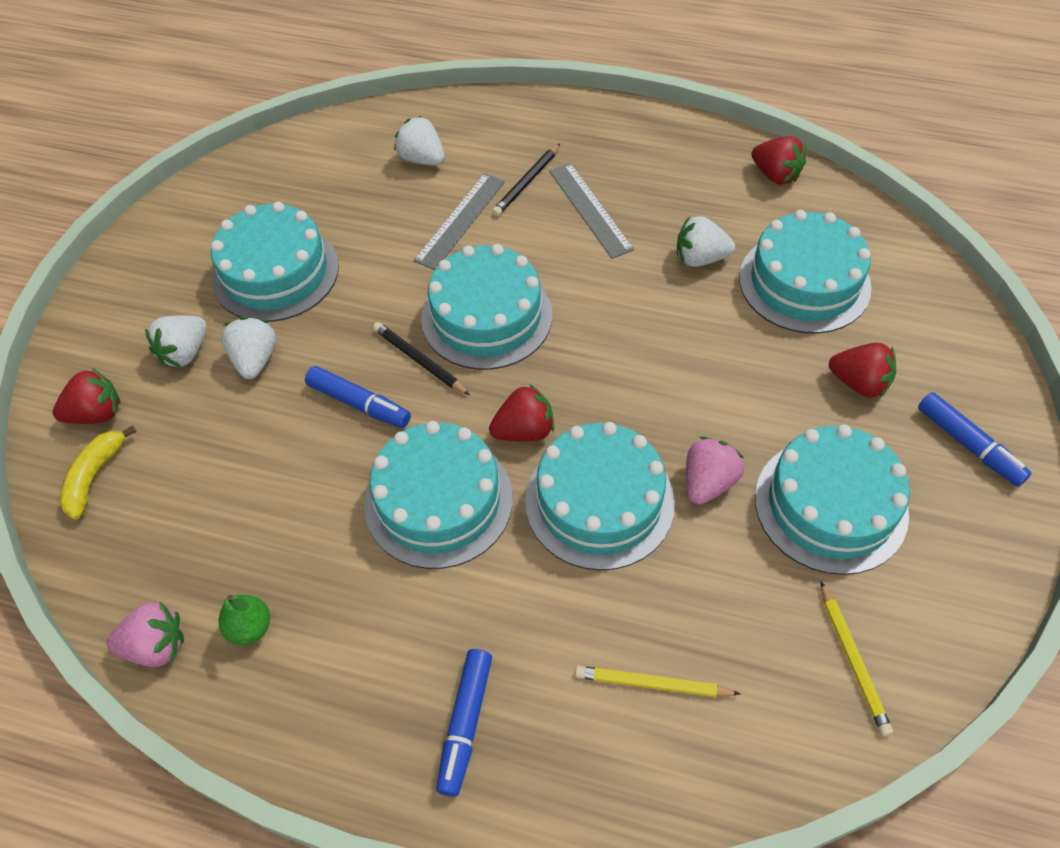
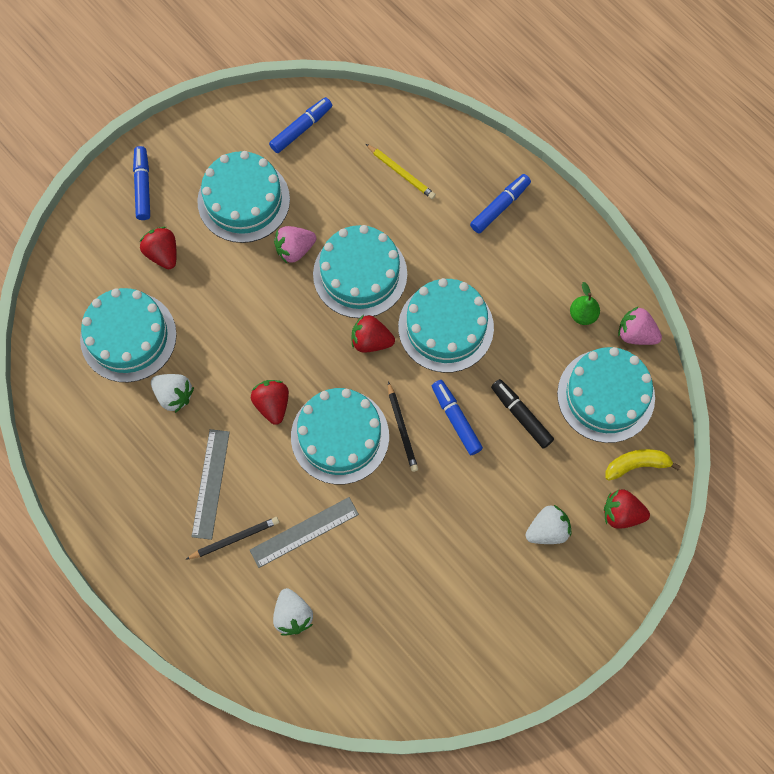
camera: 150 degrees left, 15 degrees up
yellow banana [59,426,137,519] -> yellow banana turned 150 degrees counterclockwise [605,449,681,481]
turquoise cake [211,202,339,322] -> turquoise cake moved to [557,347,655,443]
white strawberry [221,317,276,379] -> none
red strawberry [751,136,806,185] -> red strawberry moved to [251,380,289,425]
yellow pencil [820,581,893,736] -> blue marker [269,97,332,153]
none -> black marker [491,379,554,449]

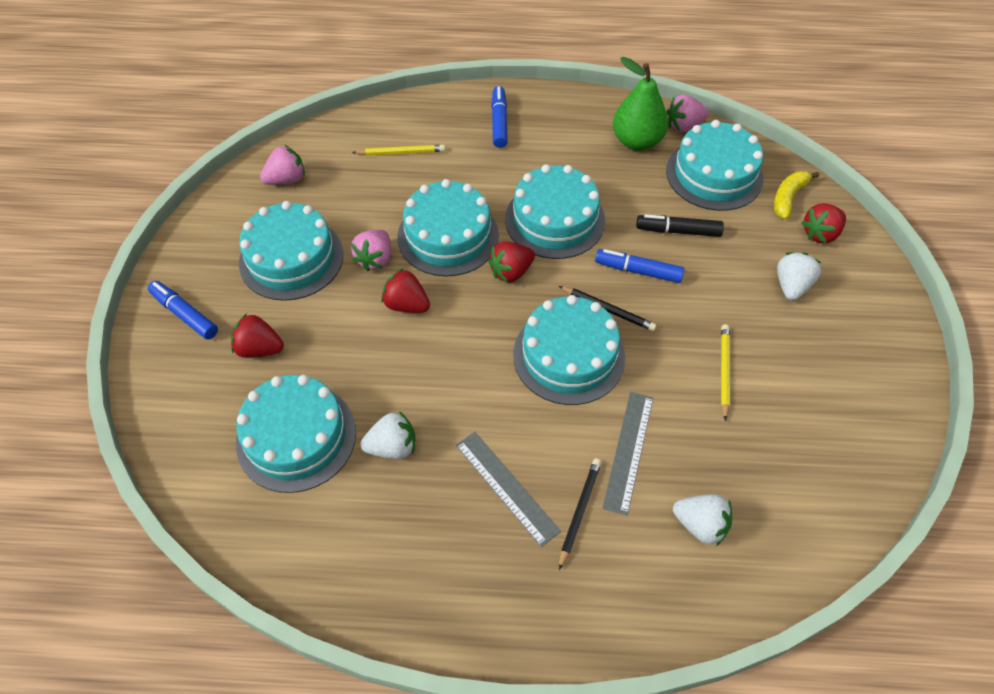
camera: 45 degrees left, 15 degrees down
red strawberry [251,380,289,425] -> red strawberry moved to [381,269,430,313]
blue marker [269,97,332,153] -> pink strawberry [260,145,305,185]
green pear [570,282,600,325] -> green pear [613,57,668,150], size x1.85
none -> yellow pencil [721,324,730,421]

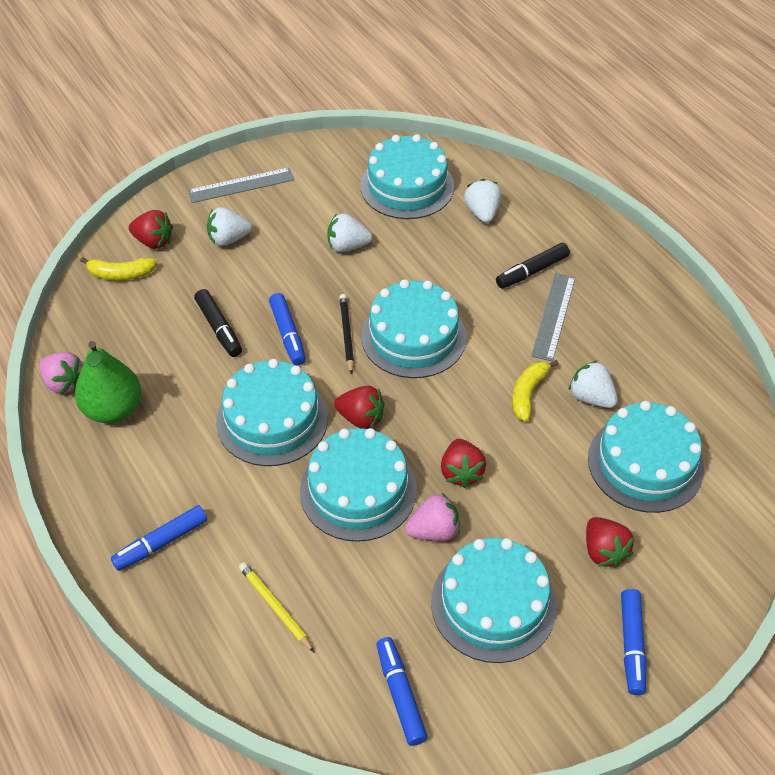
camera: 125 degrees left, 5 degrees down
pink strawberry [260,145,305,185] -> blue marker [376,637,428,746]
black pencil [559,458,602,570] -> black marker [496,243,570,288]
grey ruler [603,392,653,515] -> grey ruler moved to [188,167,294,203]
turquoise cake [666,120,763,211] -> turquoise cake moved to [360,134,454,219]
yellow pencil [721,324,730,421] -> white strawberry [327,214,372,252]
none -> yellow banana [512,360,559,421]

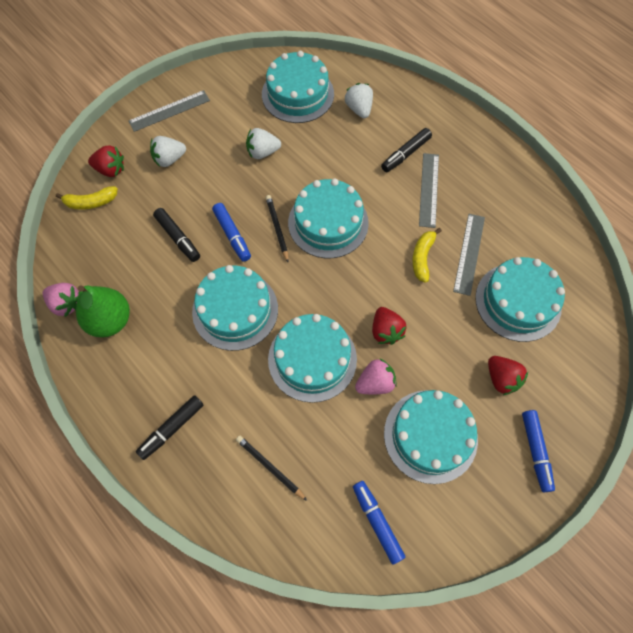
camera: 10 degrees left, 15 degrees up
blue marker [111,505,207,571] -> black marker [136,395,203,460]
yellow pencil [239,562,315,653] -> black pencil [236,435,307,501]
red strawberry [334,386,385,429] -> none
white strawberry [569,360,618,408] -> grey ruler [453,214,485,296]

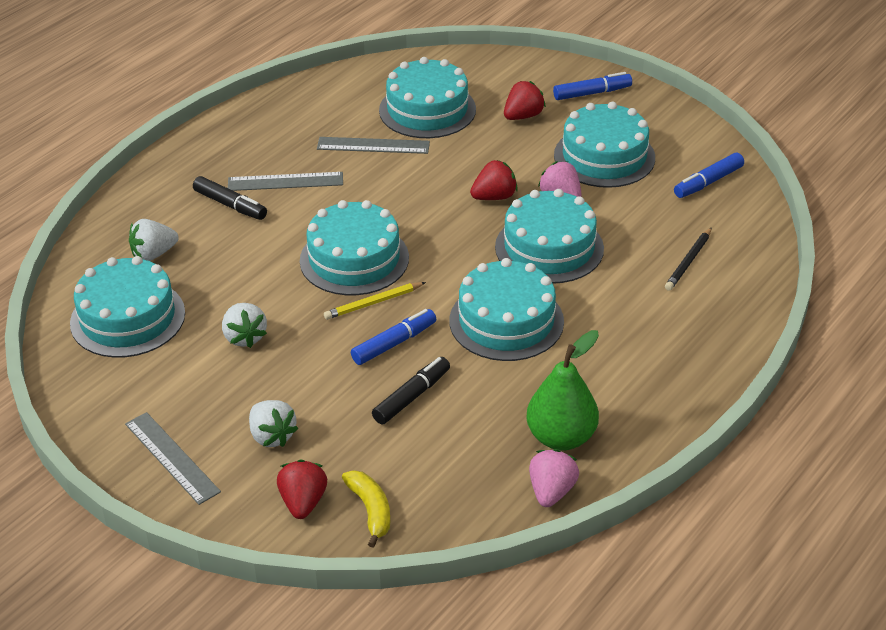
camera: 100 degrees left, 25 degrees down
black marker [136,395,203,460] -> none
black pencil [266,195,289,262] -> yellow pencil [324,282,426,320]
yellow banana [412,228,442,283] -> none

